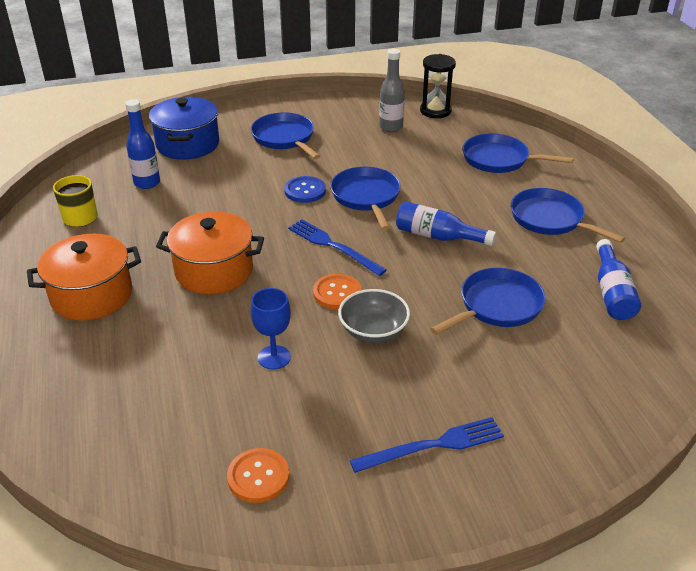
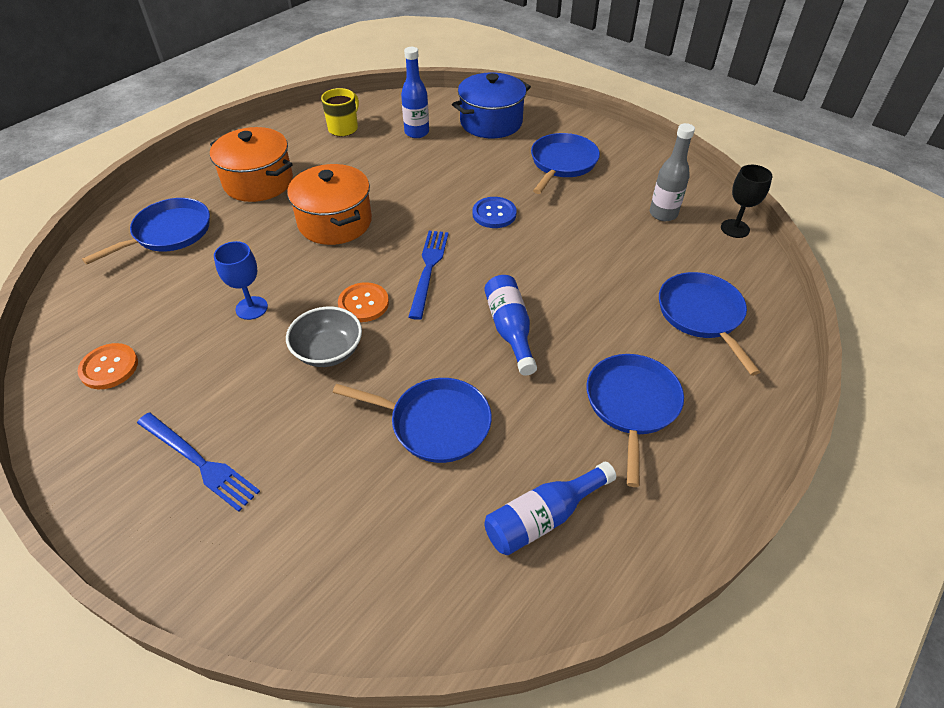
camera: 55 degrees right, 10 degrees up
blue pan [330,167,400,230] -> blue pan moved to [82,198,210,265]
black hourglass [420,54,456,118] -> black goblet [721,165,772,238]

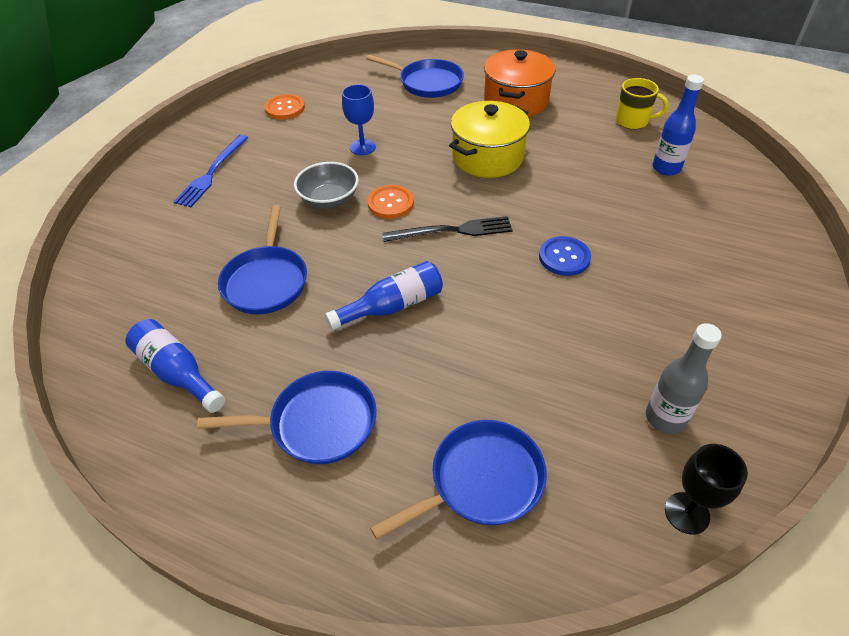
camera: 75 degrees right, 0 degrees up
orange pot [287,164,372,245] -> yellow pot [449,101,530,178]
blue fork [409,231,449,320] -> black fork [383,216,513,242]
blue pot [452,72,531,139] -> none
blue pan [531,133,600,194] -> none

